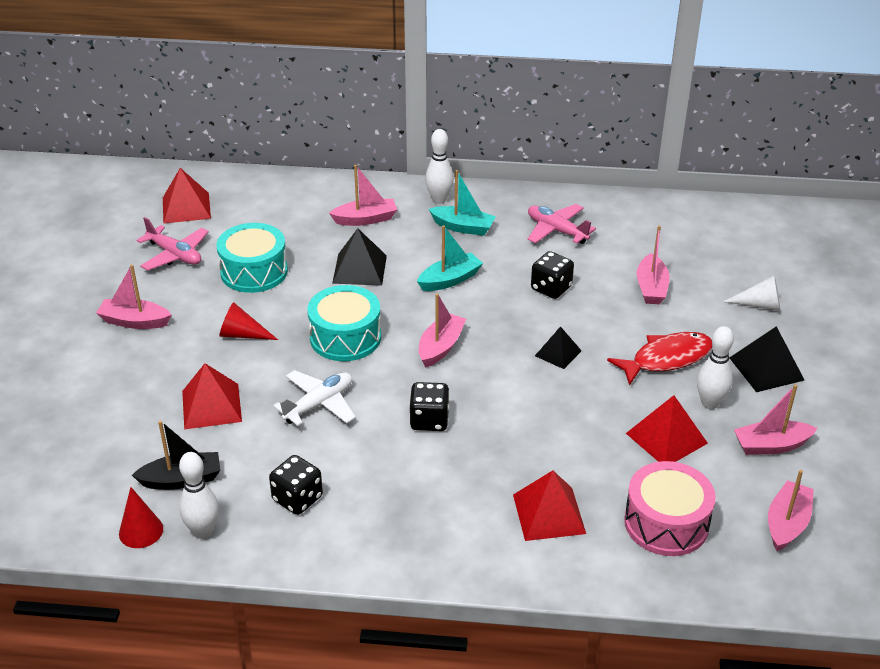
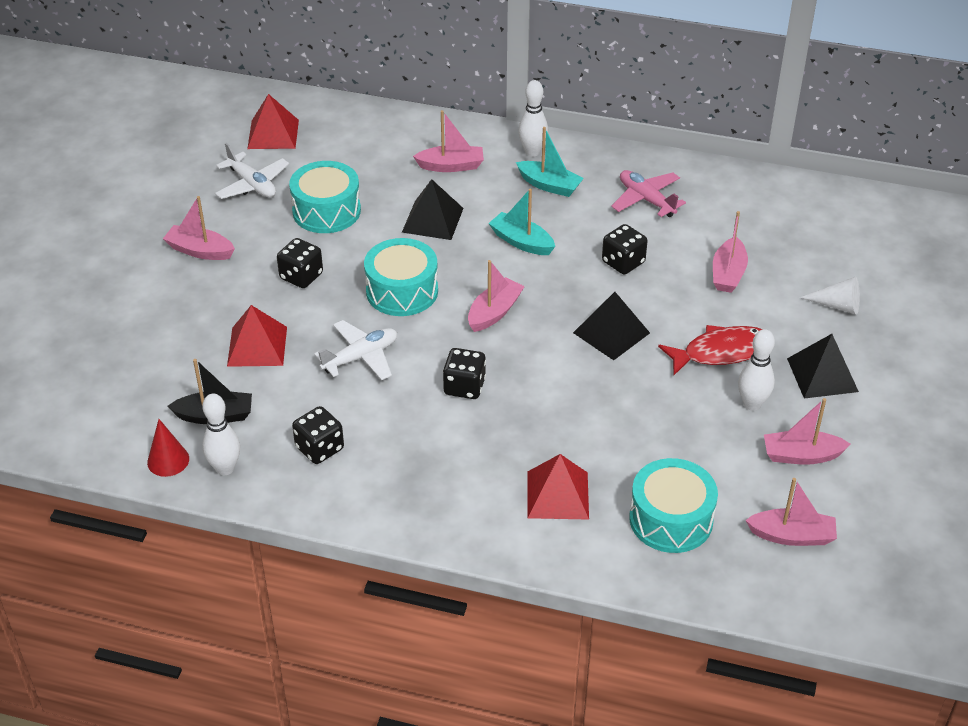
camera: 10 degrees right, 5 degrees up
pink plane [137,217,209,271] -> white plane [215,143,289,199]
red cone [219,302,278,340] -> black dice [277,238,323,288]
turquoise boat [417,225,483,291] -> turquoise boat turned 120 degrees counterclockwise [488,189,555,255]
black pyramid [535,326,582,369] -> black pyramid [573,292,650,360], size x1.56
pink drum [624,461,716,556] -> turquoise drum [629,458,718,553]
red pyramid [626,395,708,462] -> none
pink boat [768,470,814,551] -> pink boat turned 60 degrees clockwise [745,478,837,546]

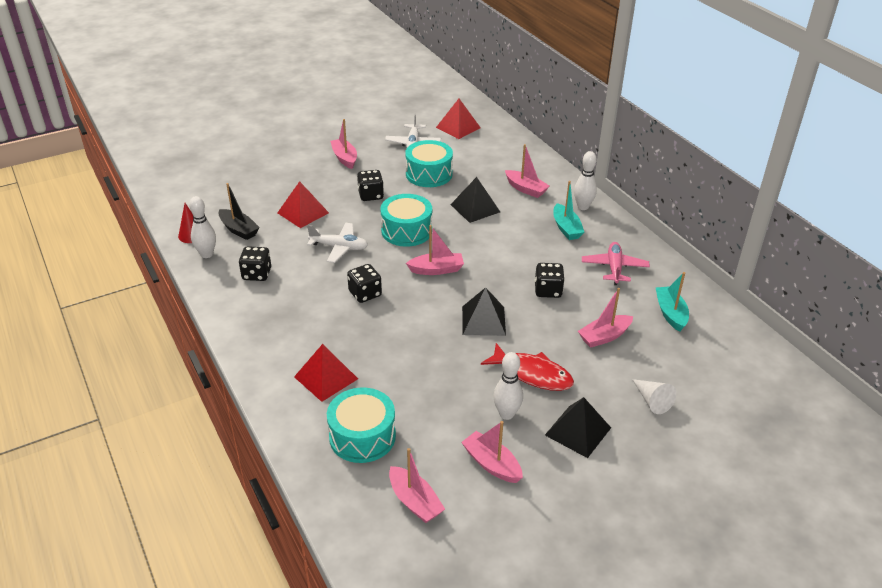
camera: 45 degrees right, 5 degrees down
turquoise boat [488,189,555,255] -> turquoise boat moved to [656,272,689,332]

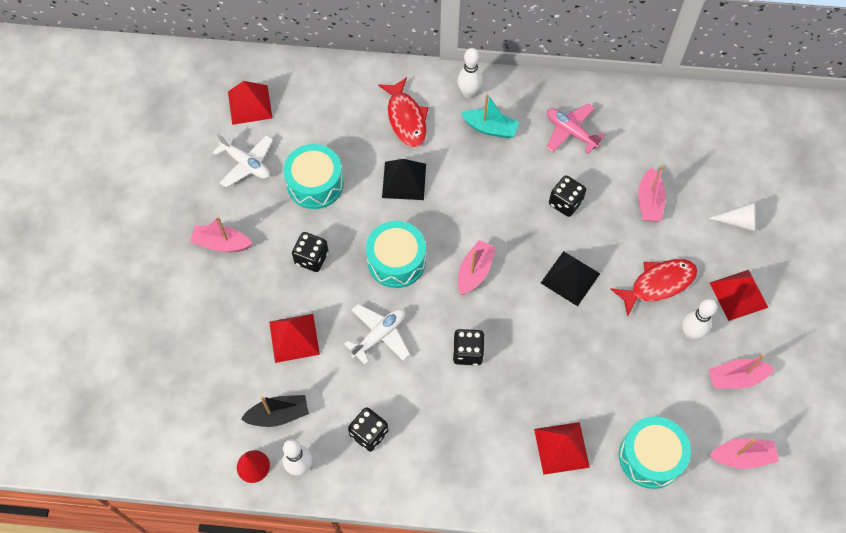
camera: 55 degrees left, 25 degrees up
pink boat [505,144,550,198] -> red fish [378,77,429,147]
black pyramid [545,397,611,458] -> red pyramid [710,270,769,321]
turquoise boat [656,272,689,332] -> none

